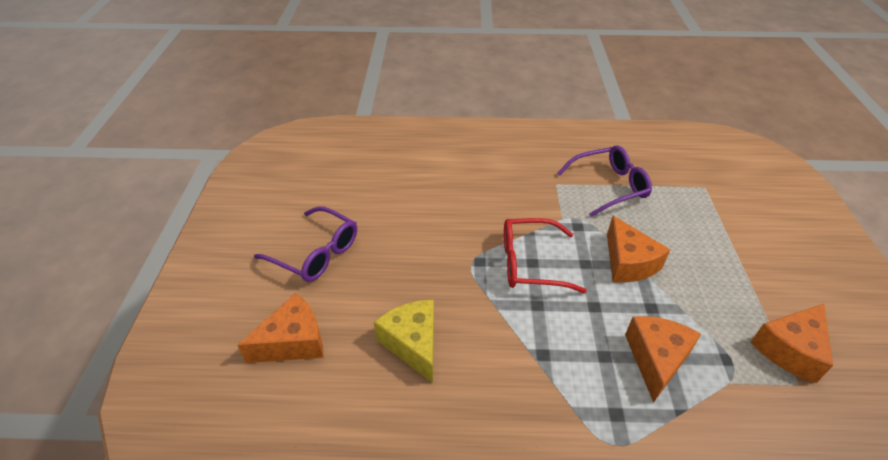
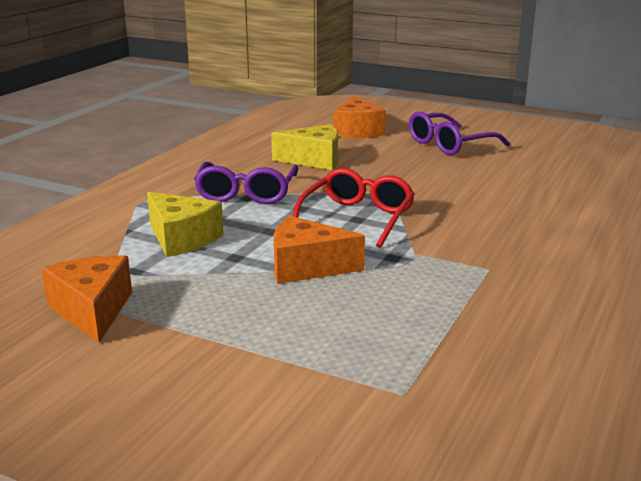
camera: 115 degrees right, 20 degrees down
purple glasses [557,145,652,217] -> purple glasses moved to [194,162,299,204]
orange cheese [625,316,701,403] -> yellow cheese [147,192,223,257]

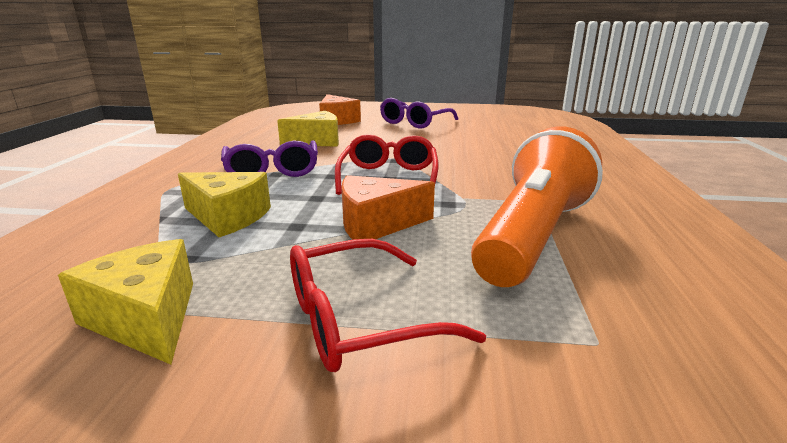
camera: 20 degrees left, 0 degrees up
orange cheese [42,255,132,343] -> yellow cheese [58,239,193,365]
none -> red glasses [290,239,486,372]
none -> orange flashlight [471,127,603,287]

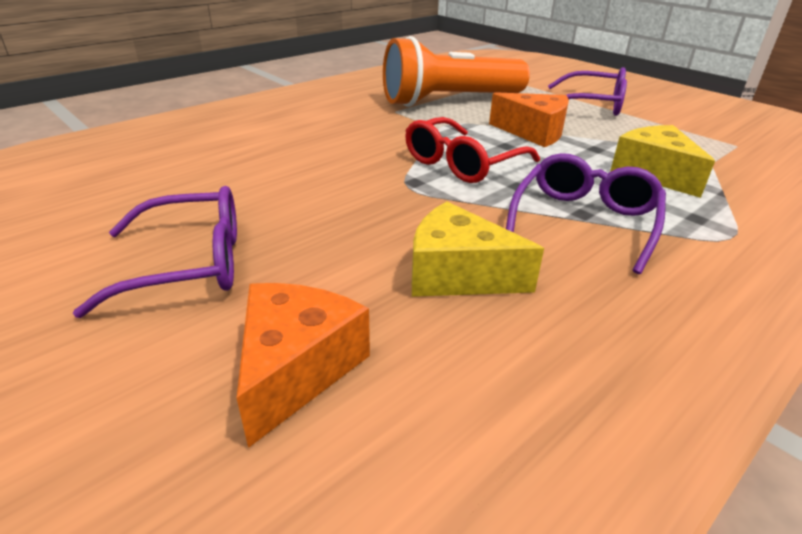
camera: 140 degrees left, 10 degrees up
yellow cheese [58,239,193,365] -> none
red glasses [290,239,486,372] -> purple glasses [548,67,627,116]

